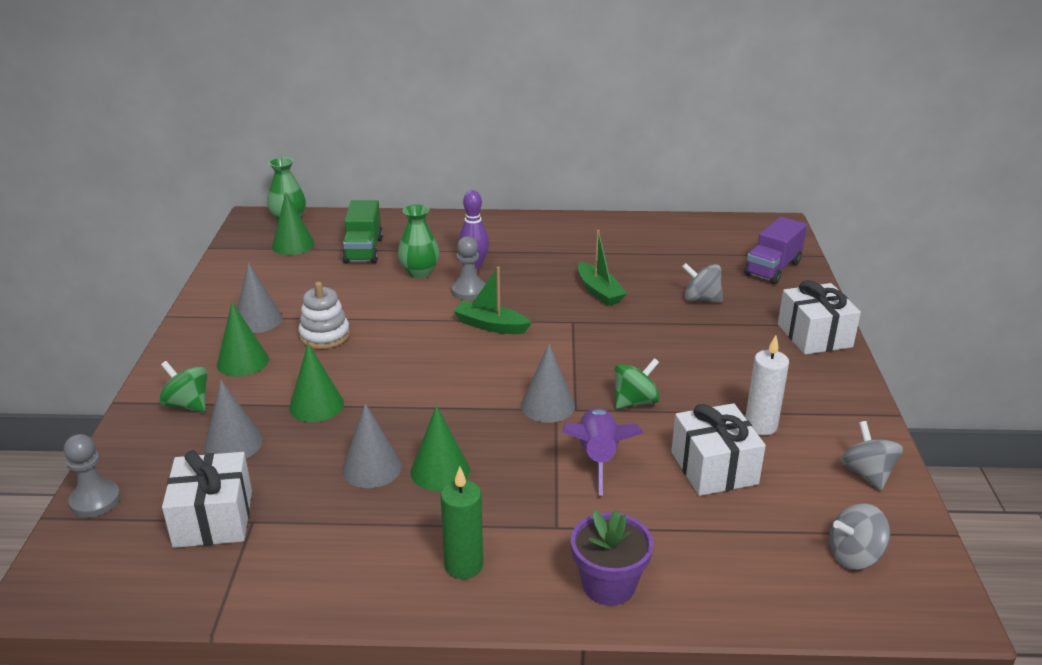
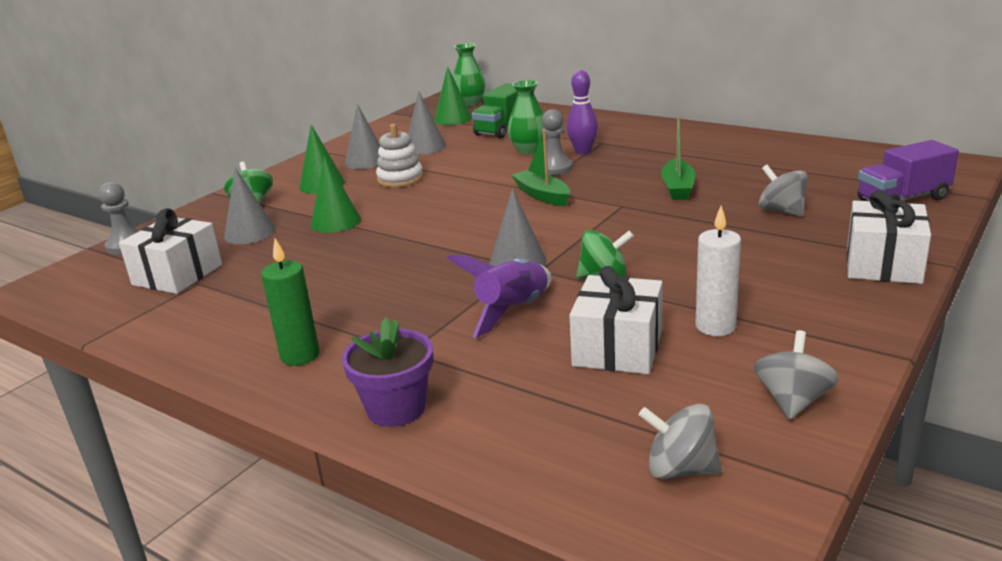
camera: 35 degrees right, 5 degrees down
grey cone [342,403,402,488] -> grey cone moved to [408,91,446,155]
green cone [411,406,470,491] -> none

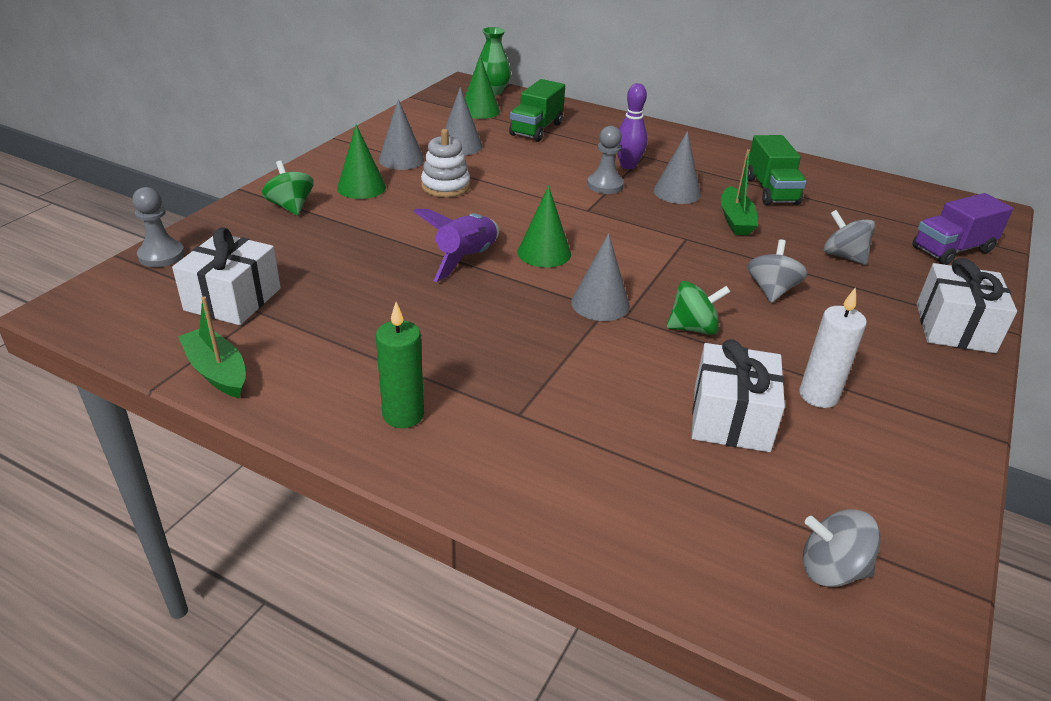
camera: 10 degrees left, 10 degrees up
grey cone [224,167,276,244] -> grey cone moved to [653,131,701,204]
green cone [311,156,361,233] -> green cone moved to [517,186,571,268]
purple flower pot [342,318,433,427] -> none
purple rocket [447,255,551,338] -> purple rocket moved to [413,209,499,282]
green vase [508,80,547,154] -> none
green boat [512,130,570,206] -> green boat moved to [178,296,246,398]
grey spinning top [754,330,839,420] -> grey spinning top moved to [747,240,807,303]
none -> green truck [747,135,807,205]

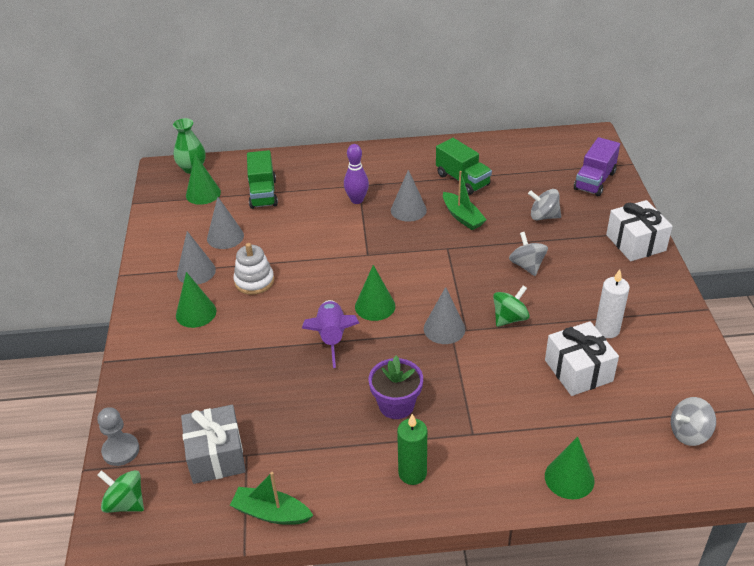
camera: 30 degrees left, 5 degrees up
white gift [172,227,281,325] -> grey gift [181,405,246,484]
green spinning top [262,161,314,216] -> green spinning top moved to [98,470,144,513]
grey pawn [587,126,624,194] -> none
none -> purple flower pot [368,356,423,419]
none -> green cone [545,437,595,499]

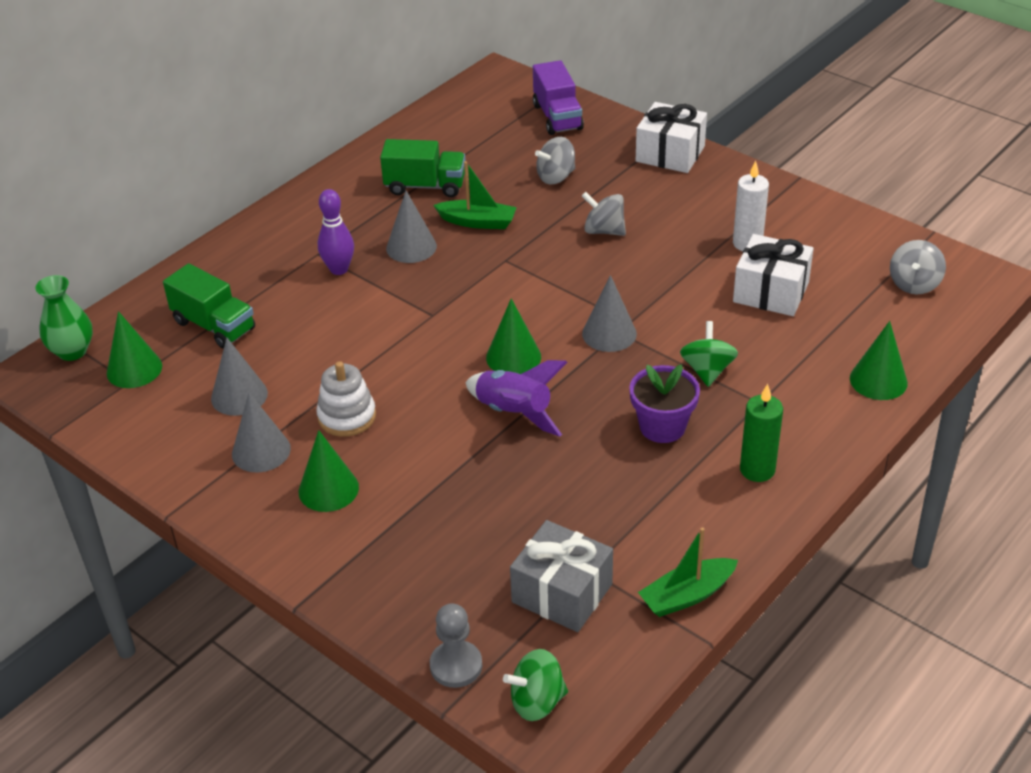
camera: 45 degrees left, 0 degrees up
green spinning top [493,286,530,327] -> green spinning top moved to [680,321,738,387]

